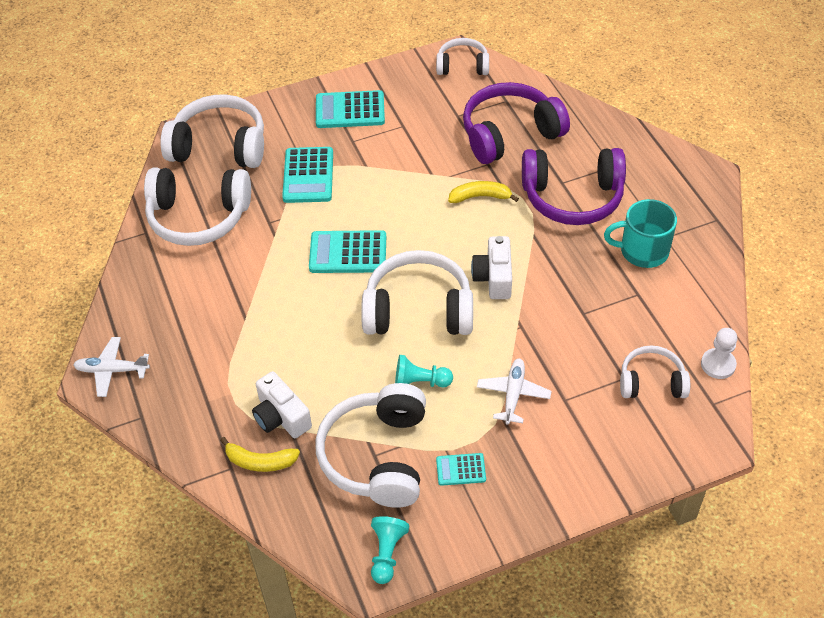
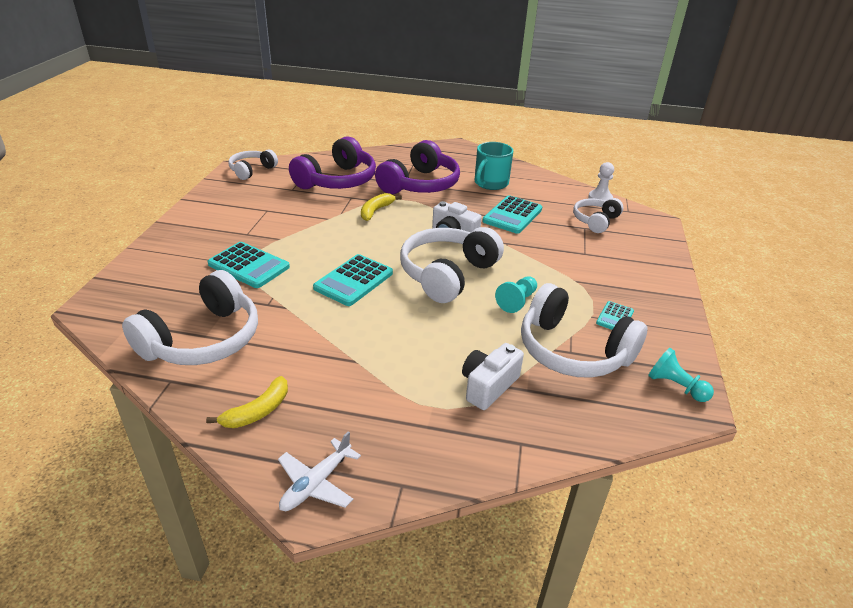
camera: 60 degrees left, 15 degrees down
white headphones [160,95,264,168] -> none
yellow banana [220,437,300,472] -> yellow banana moved to [206,376,288,428]
white camera [252,371,312,438] -> white camera turned 135 degrees clockwise [462,343,524,410]
turquoise calculator [316,90,385,128] -> turquoise calculator moved to [482,195,542,234]
purple headphones [463,82,570,164] -> purple headphones turned 150 degrees counterclockwise [289,136,376,189]
white plane [477,359,551,425] -> none

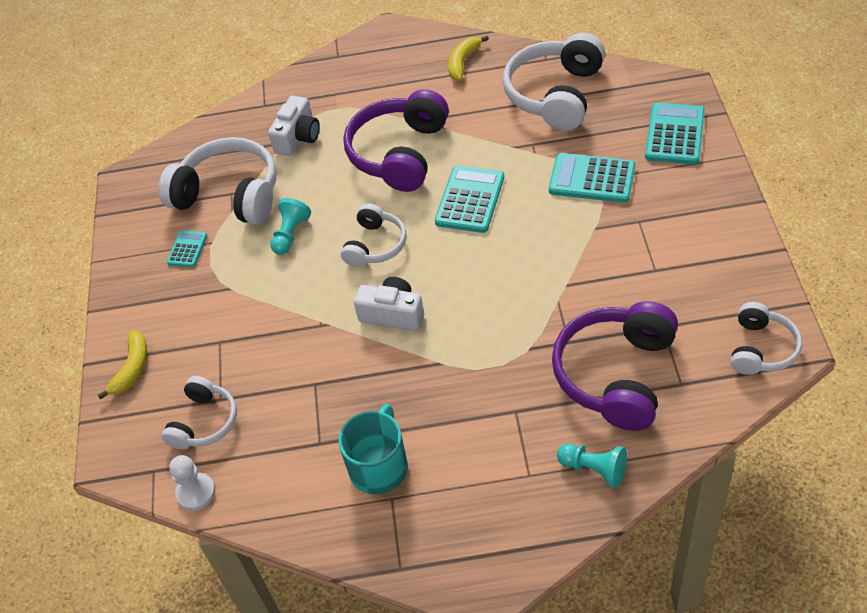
camera: 170 degrees right, 15 degrees up
white plane [278,431,361,511] -> none
yellow banana [361,193,402,221] -> yellow banana moved to [98,331,147,399]
purple headphones [375,140,460,194] -> purple headphones moved to [343,89,449,192]
white headphones [400,227,504,303] -> white headphones [341,204,407,267], size x0.58
turquoise calculator [482,195,542,234] -> turquoise calculator moved to [645,103,705,164]
turquoise pawn [648,348,714,402] -> turquoise pawn moved to [557,444,627,488]

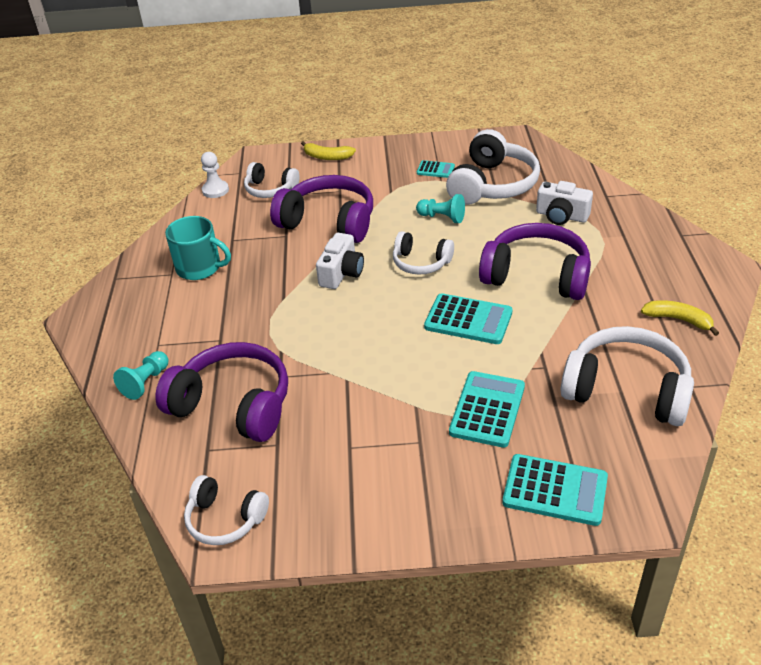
camera: 90 degrees right, 10 degrees down
none -> purple headphones [270,175,373,243]

